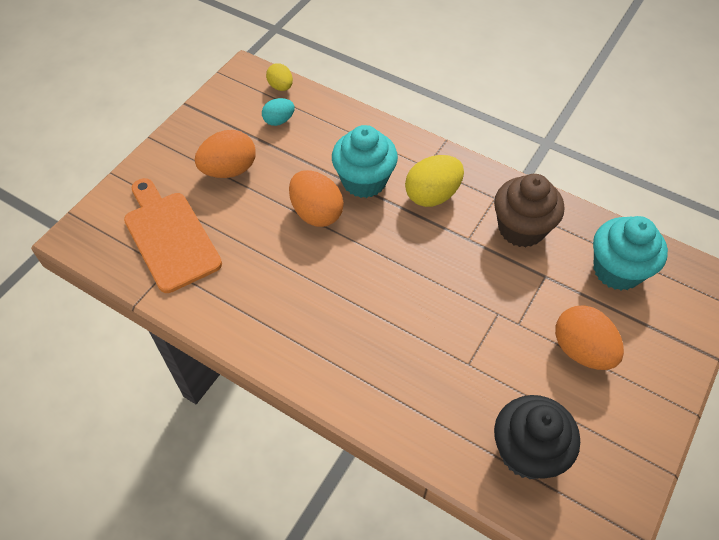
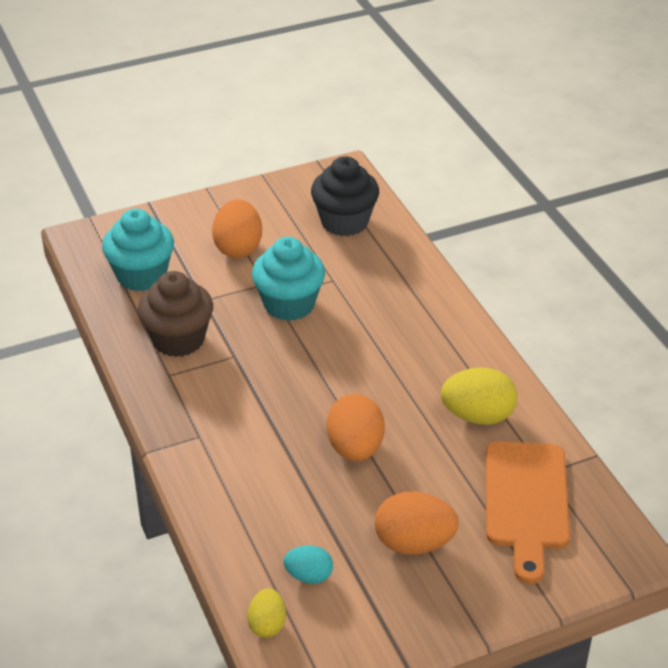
camera: 145 degrees left, 15 degrees down
turquoise cupcake [332,125,398,198] -> turquoise cupcake moved to [252,237,325,321]
yellow egg [405,155,464,207] -> yellow egg moved to [441,367,517,425]

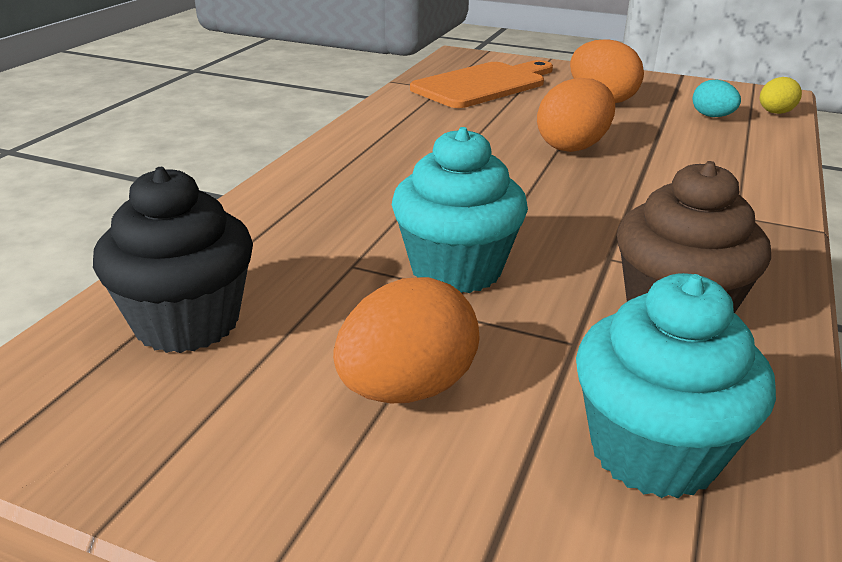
camera: 135 degrees left, 10 degrees down
yellow egg [441,367,517,425] -> none

